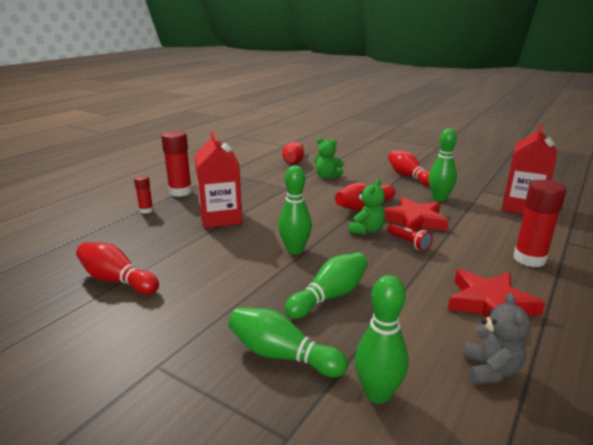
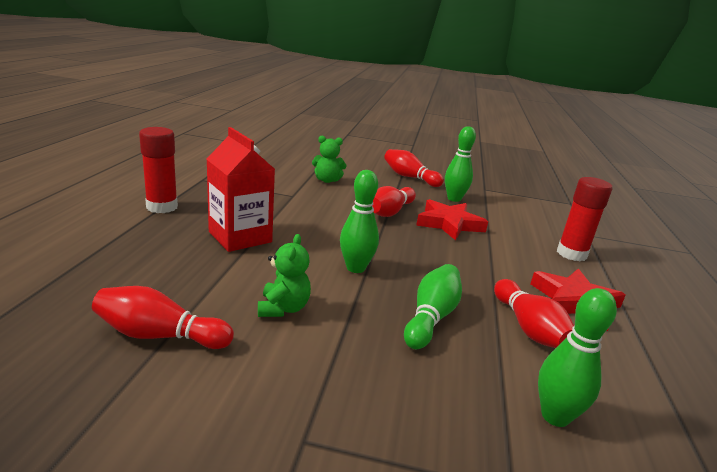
camera: 25 degrees left, 0 degrees up
red glue stick [134,175,153,214] -> none
green bowling pin [228,307,348,377] -> none
red bowling pin [282,142,304,165] -> red bowling pin moved to [494,279,574,348]
green teddy bear [349,179,385,234] -> green teddy bear moved to [258,234,311,317]
red flashlight [387,224,433,251] -> none
grey teddy bear [463,293,530,384] -> none
red carton [501,124,556,214] -> none

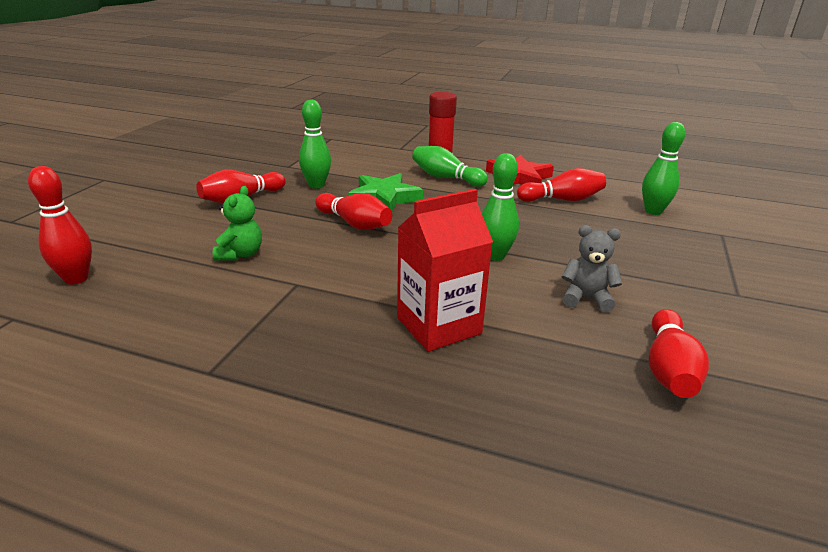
camera: 80 degrees left, 5 degrees up
red glue stick [139,127,178,213] -> none
green teddy bear [258,234,311,317] -> grey teddy bear [562,225,622,312]
green bowling pin [404,264,462,349] -> green bowling pin moved to [412,146,488,187]
red star [416,199,488,241] -> green star [348,173,423,211]
none -> red bowling pin [28,166,92,285]

